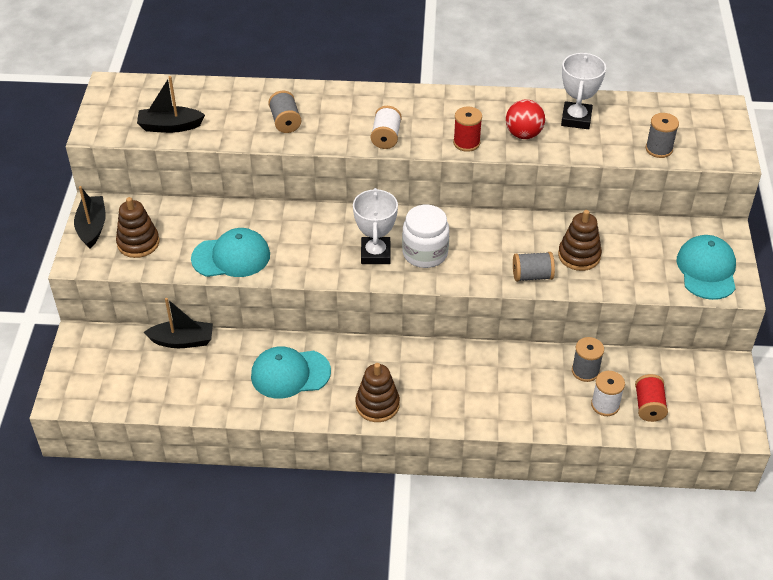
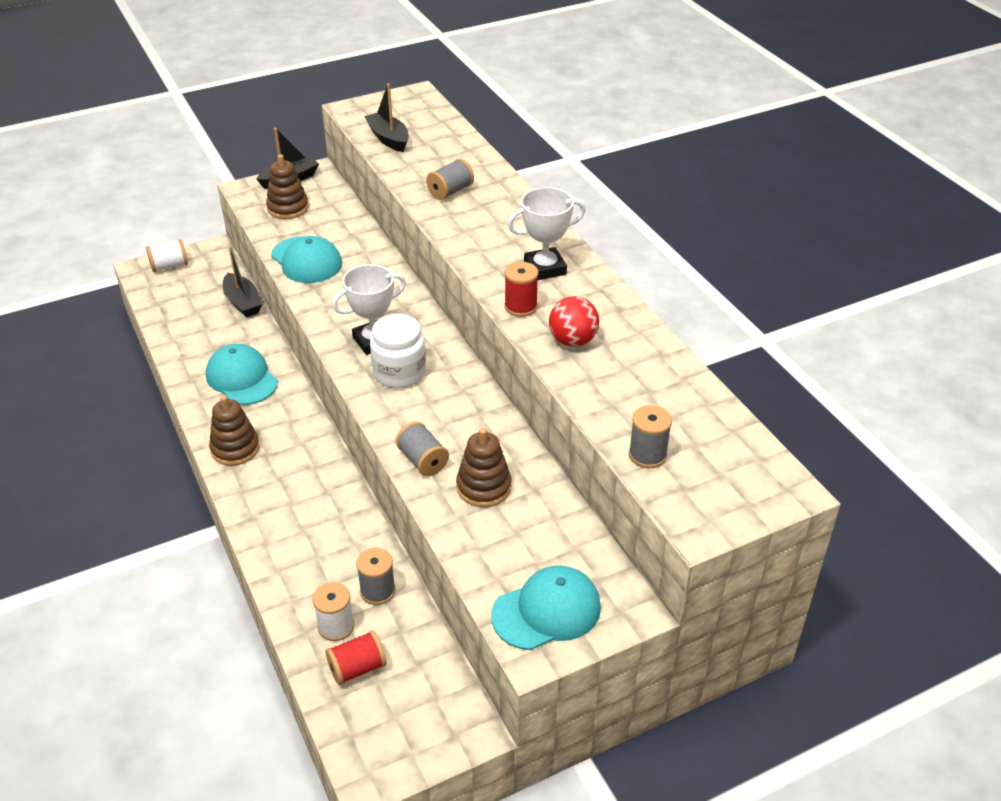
camera: 60 degrees right, 5 degrees down
white spool [371,106,402,149] -> white spool moved to [146,239,188,272]
white trophy [561,53,606,129] -> white trophy moved to [508,187,585,280]

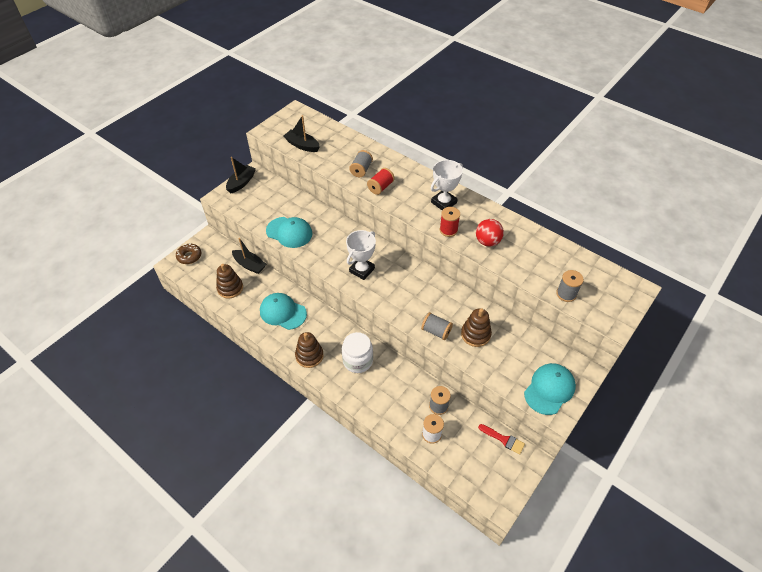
camera: 25 degrees left, 10 degrees up
white spool [146,239,188,272] -> brown donut [176,243,201,264]
brown stacking toy [266,154,309,219] -> brown stacking toy moved to [216,264,243,298]
red spool [326,630,387,685] -> red spool moved to [367,168,395,195]
white jar [370,314,426,388] -> white jar moved to [342,332,373,373]
none -> red brush [478,424,525,455]

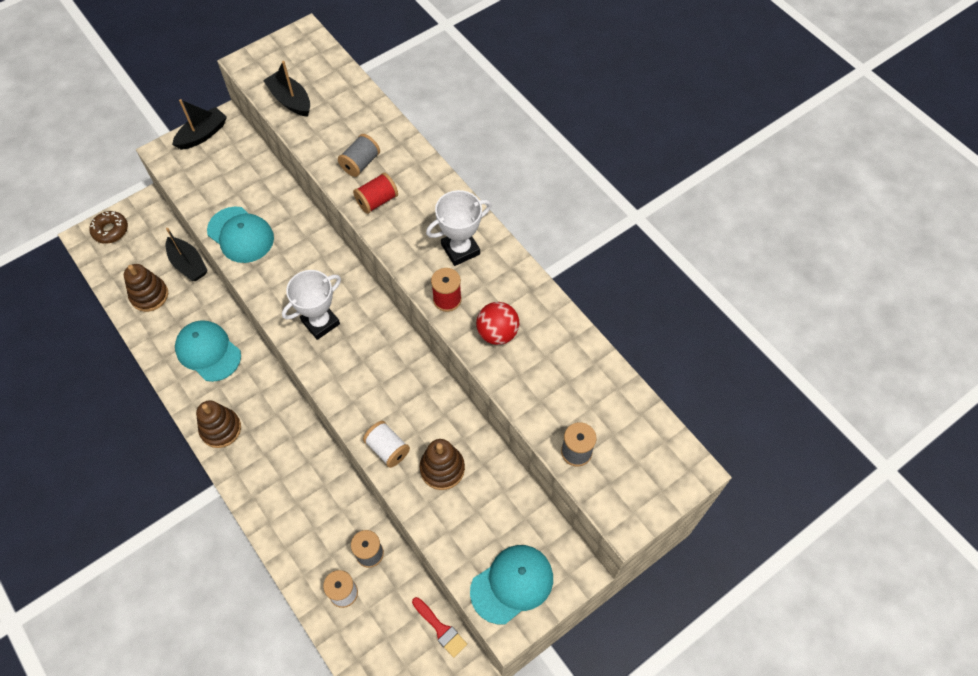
camera: 15 degrees right, 10 degrees up
white jar [342,332,373,373] -> none
grey spool [421,312,453,340] -> white spool [363,421,410,468]

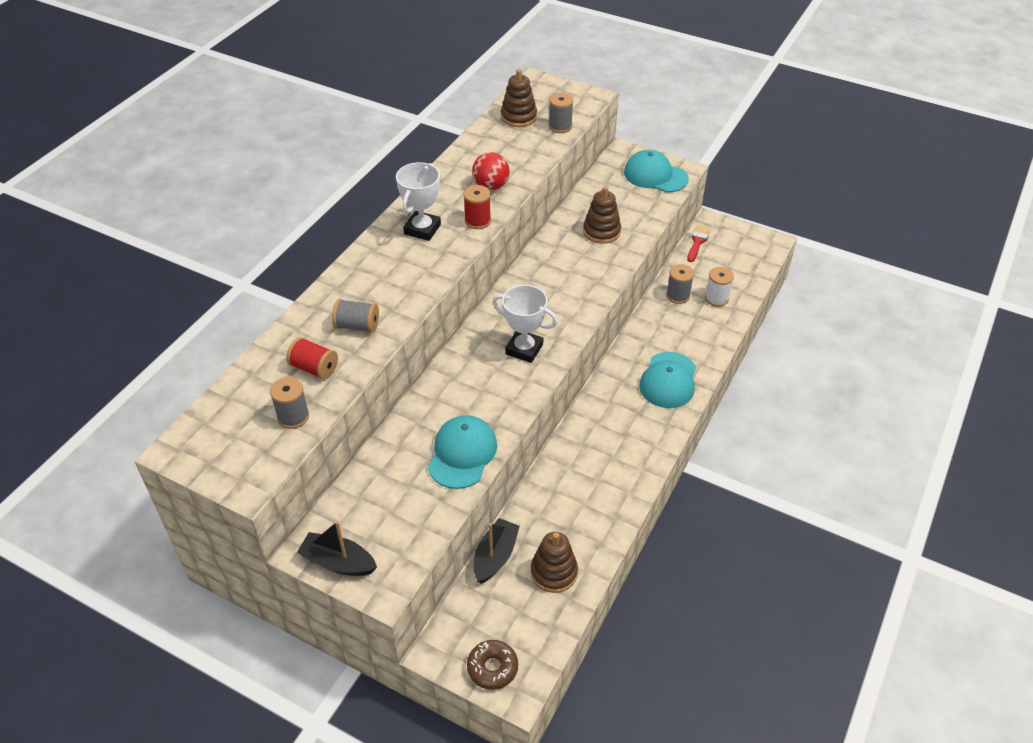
camera: 115 degrees left, 15 degrees down
turquoise cap [175,320,241,382] -> turquoise cap moved to [639,352,696,408]
brown stacking toy [196,400,241,448] -> brown stacking toy moved to [501,69,537,127]
black boat [263,61,310,117] -> grey spool [270,377,309,429]
red spool [353,173,398,214] -> red spool moved to [286,337,338,379]
white spool [363,421,410,468] -> none
white trophy [426,190,492,266] -> white trophy turned 75 degrees clockwise [396,162,441,241]

